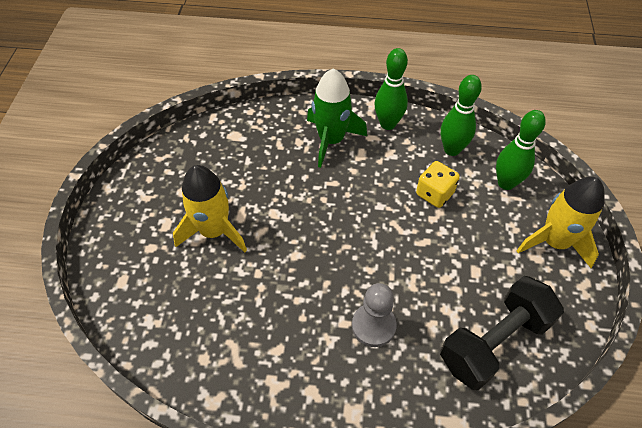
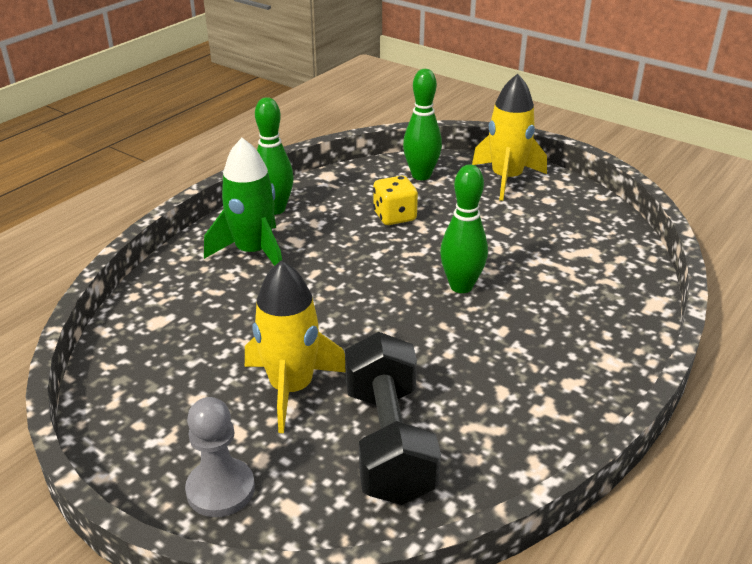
camera: 60 degrees left, 20 degrees down
grey pawn [352,283,397,347] -> grey pawn moved to [185,397,255,517]
black dumbbell [440,276,564,390] -> black dumbbell moved to [345,332,441,505]
green bowling pin [441,75,482,156] -> green bowling pin moved to [440,165,488,293]

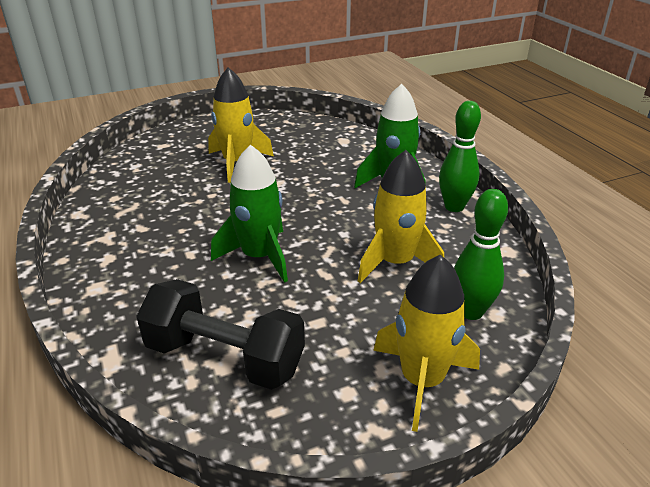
camera: 120 degrees right, 0 degrees up
grey pawn [185,397,255,517] -> none
black dumbbell [345,332,441,505] -> black dumbbell moved to [136,279,305,390]
yellow dice [373,176,418,225] -> yellow rocket [358,150,444,283]
green bowling pin [440,165,488,293] -> green rocket [211,145,288,283]

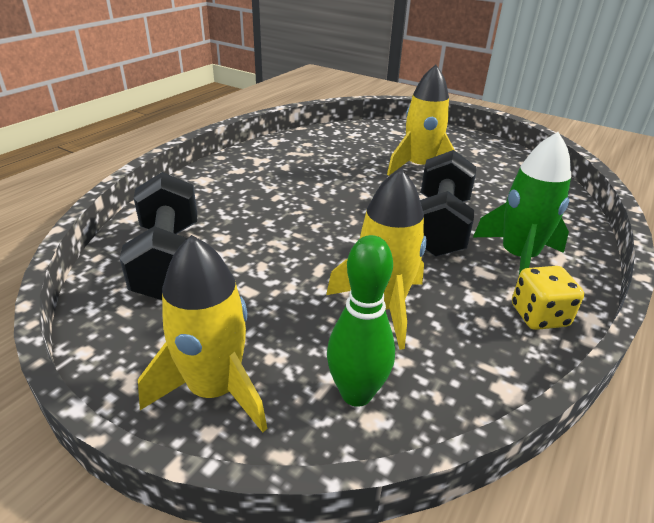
camera: 55 degrees right, 0 degrees up
green rocket [211,145,288,283] -> none
green bowling pin [439,101,481,212] -> yellow dice [512,266,584,330]
none -> black dumbbell [420,150,476,257]

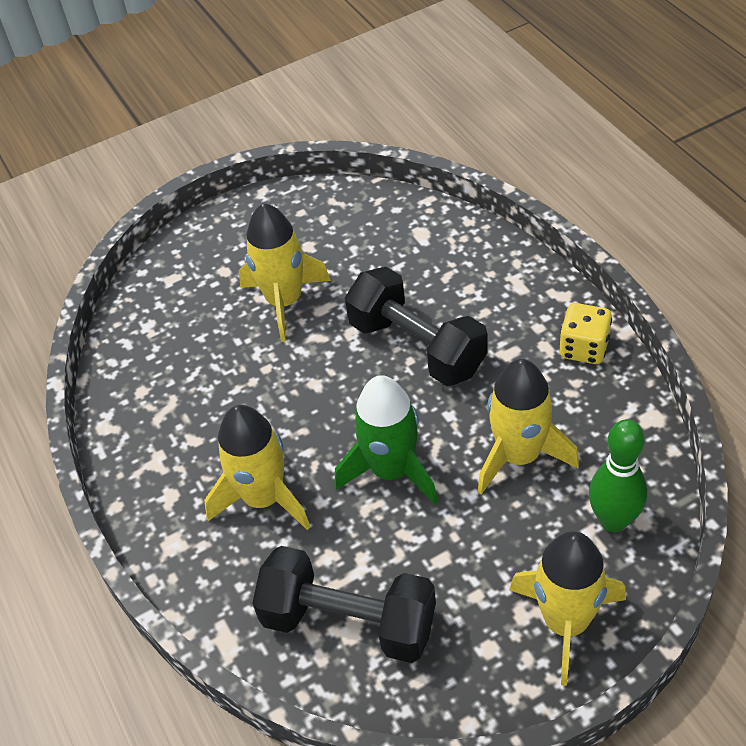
camera: 55 degrees left, 15 degrees up
green rocket [473,132,571,274] -> green rocket moved to [334,375,438,505]
none -> yellow rocket [204,405,311,530]

